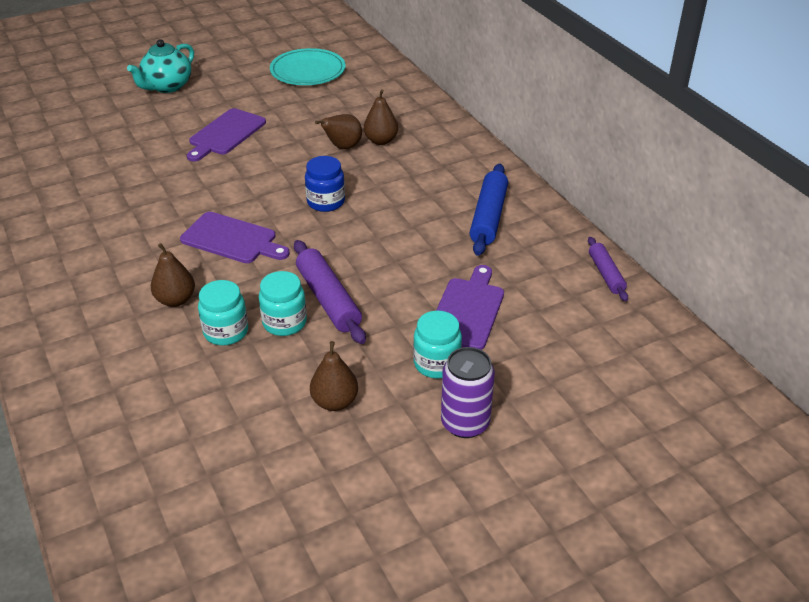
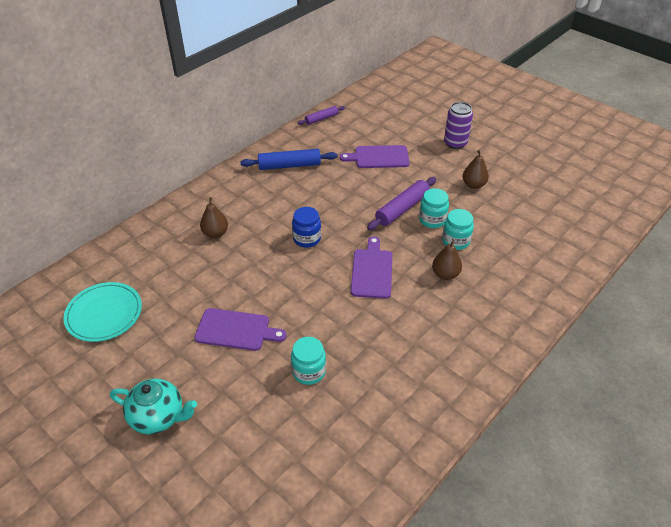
camera: 110 degrees left, 5 degrees up
brown pear [315,114,362,149] -> none
turquoise jar [413,311,462,378] -> turquoise jar moved to [291,337,326,385]

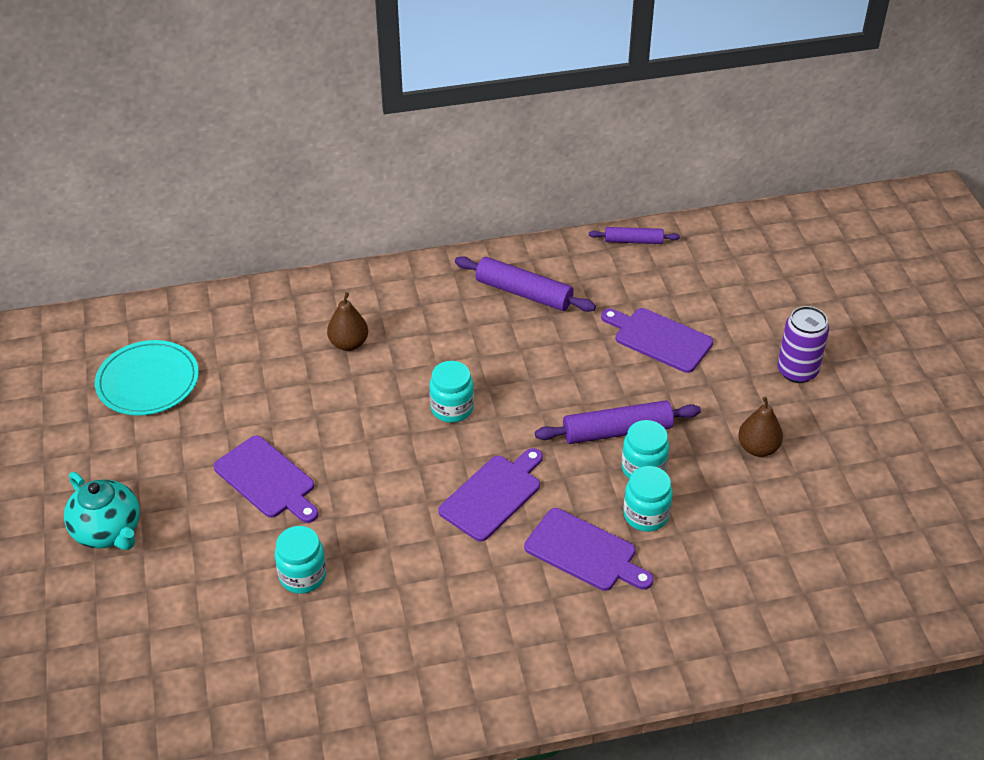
camera: 35 degrees right, 0 degrees up
blue rolling pin [240,149,338,170] -> purple rolling pin [455,256,596,312]
blue jar [292,207,321,248] -> turquoise jar [429,361,474,423]
brown pear [432,240,462,280] -> purple cutting board [524,508,654,591]

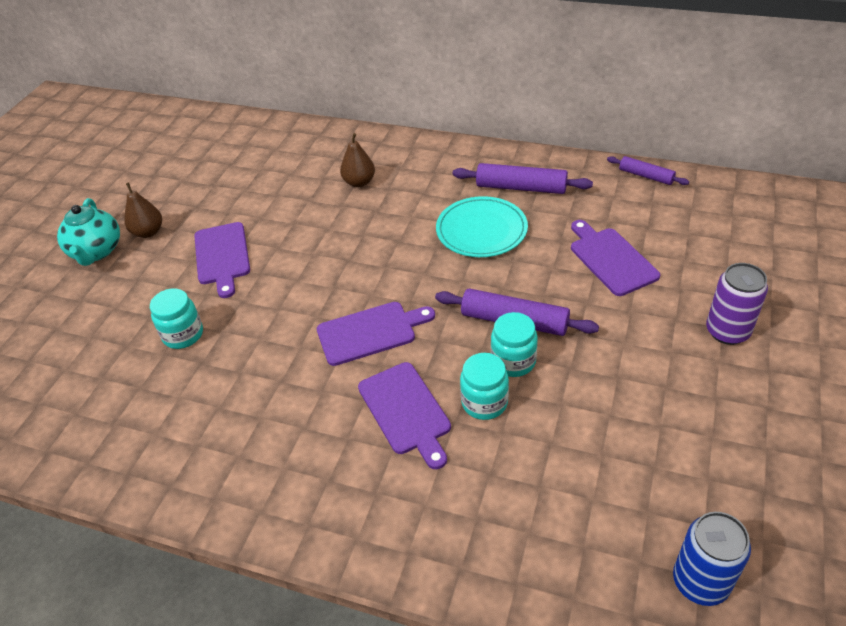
camera: 35 degrees right, 0 degrees up
turquoise plate [95,340,199,415] -> turquoise plate moved to [436,196,528,257]
turquoise jar [429,361,474,423] -> none
purple rolling pin [455,256,596,312] -> purple rolling pin turned 45 degrees counterclockwise [453,163,593,194]
brown pear [738,397,783,457] -> brown pear moved to [124,182,162,238]
none -> blue can [673,512,751,606]

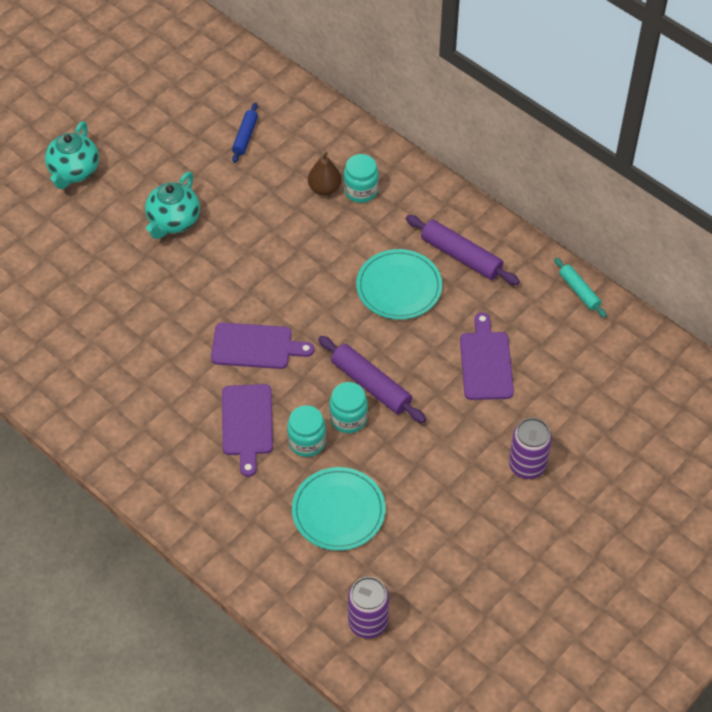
camera: 20 degrees right, 10 degrees up
brown pear [124,182,162,238] -> none
turquoise jar [150,288,203,349] -> turquoise jar moved to [344,154,379,203]
purple cutting board [194,222,250,298] -> turquoise teapot [145,172,200,239]
purple rolling pin [607,156,689,185] -> turquoise rolling pin [554,258,607,318]
blue can [673,512,751,606] -> purple can [348,577,389,638]
none -> blue rolling pin [232,103,258,163]
none -> turquoise plate [292,467,386,551]

